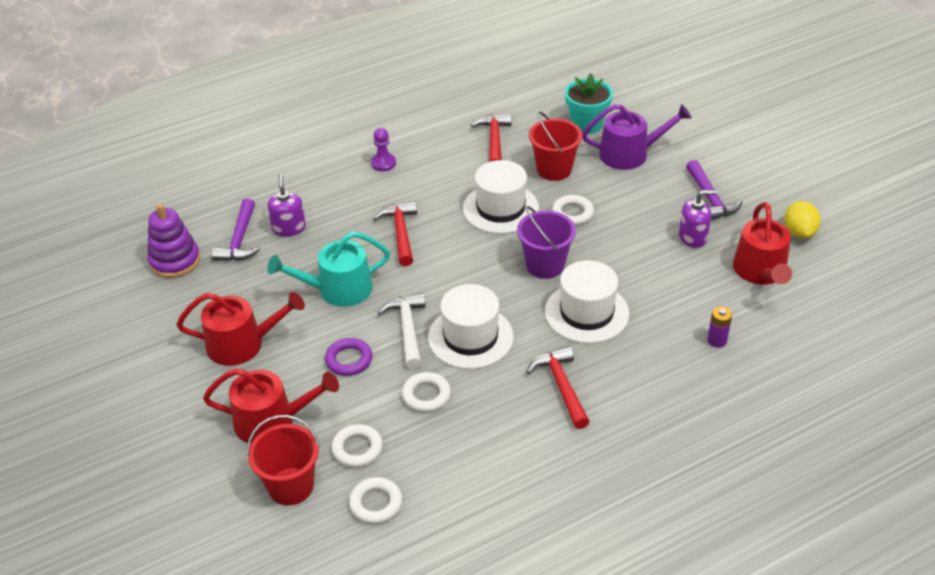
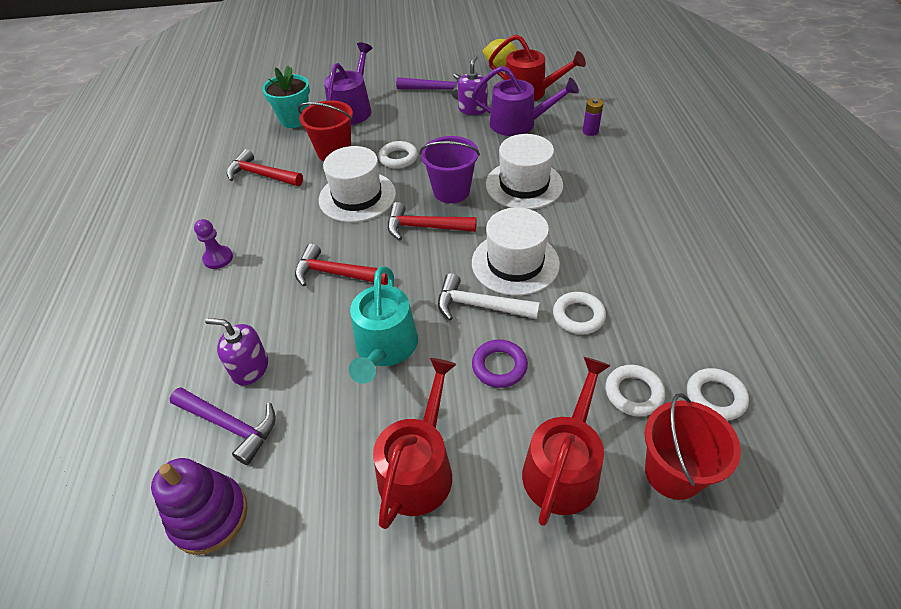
camera: 65 degrees left, 5 degrees up
red hammer [527,346,590,429] -> red hammer moved to [388,202,477,240]
none -> purple watering can [472,66,579,136]

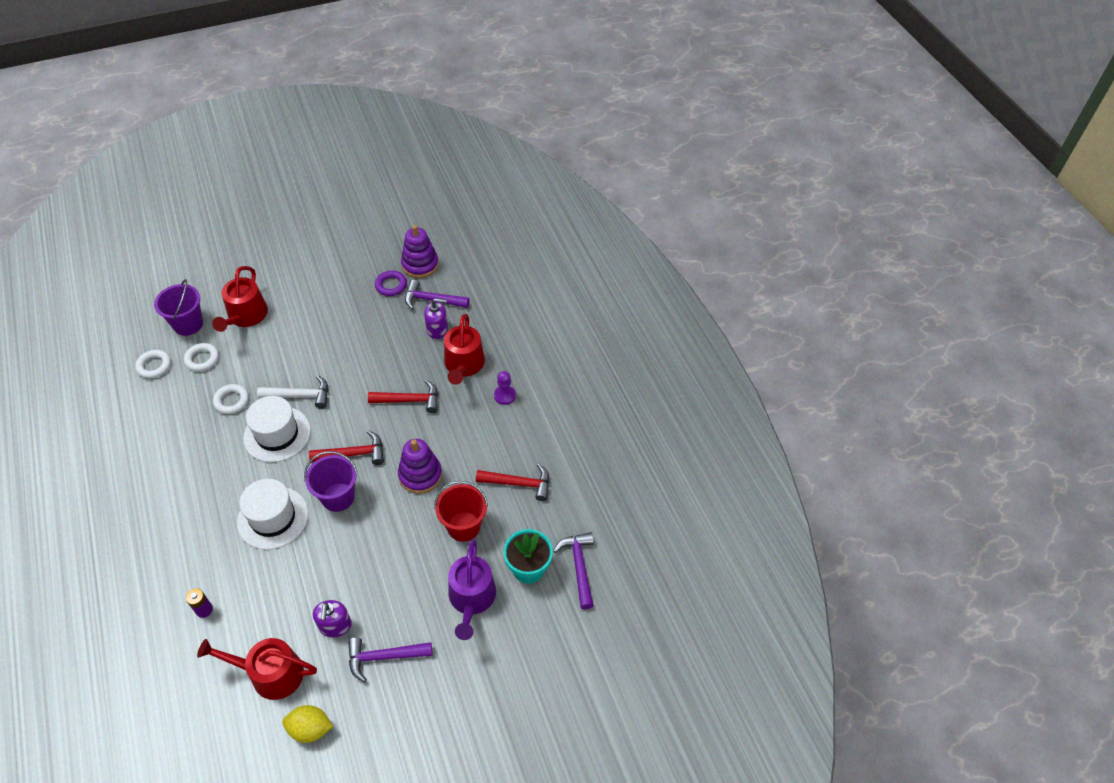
camera: 160 degrees right, 5 degrees up
white hat [319,146,396,222] -> purple stacking toy [398,439,442,494]
turquoise watering can [349,266,418,384] -> none
red watering can [373,358,457,529] -> red watering can moved to [444,314,485,385]
white ring [378,141,418,169] -> none
purple watering can [472,66,579,136] -> none
purple ring [472,340,528,388] -> purple ring moved to [375,271,407,296]
red bucket [645,393,741,500] -> purple bucket [154,279,203,336]
none -> purple hammer [553,532,594,609]

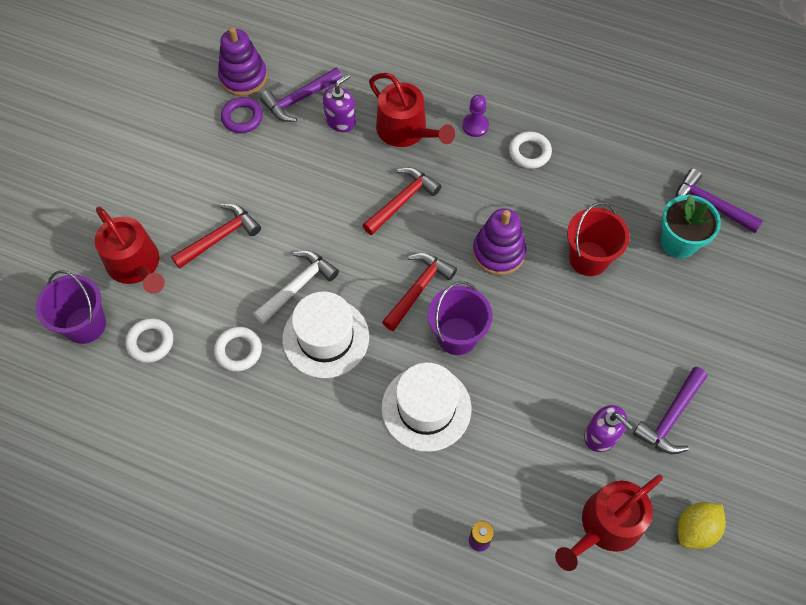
camera: 45 degrees left, 10 degrees up
white ring [135,350,171,378] -> white ring moved to [509,131,552,169]
purple watering can [448,539,496,640] -> none
red hammer [476,463,550,501] -> red hammer moved to [171,204,261,269]

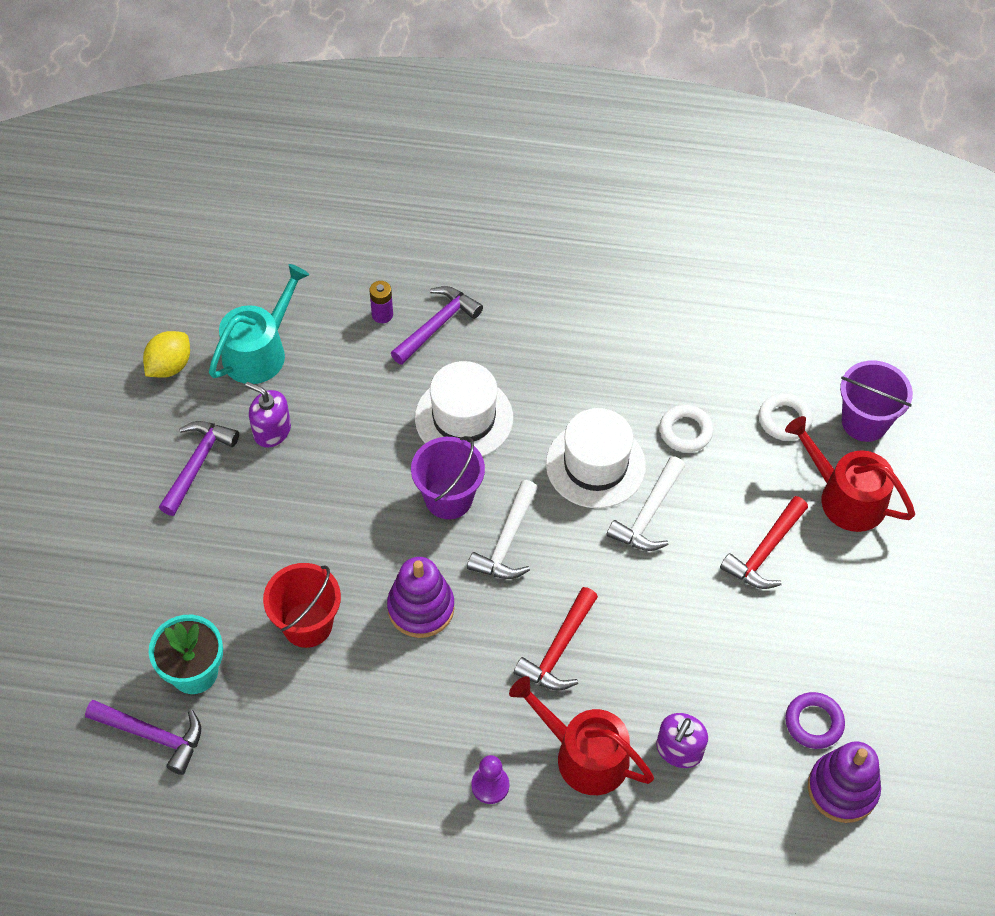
camera: 165 degrees right, 5 degrees down
purple hammer [260,68,342,122] -> purple hammer moved to [391,286,483,365]
red hammer [382,253,457,331] -> white hammer [467,480,538,579]
white ring [509,131,552,169] -> none
red watering can [555,475,663,571] -> turquoise watering can [209,264,309,384]

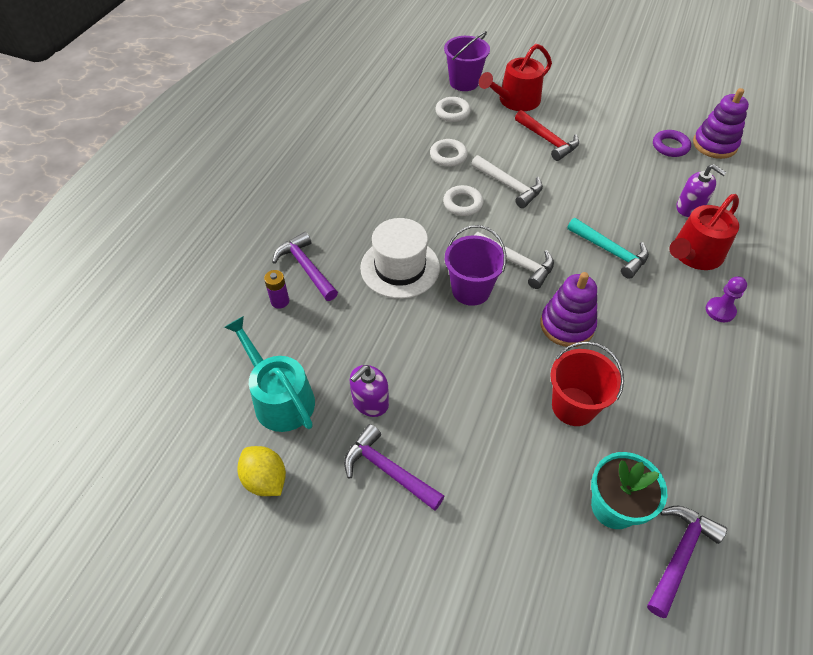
camera: 75 degrees left, 5 degrees down
red hammer [514,587,598,691] -> turquoise hammer [567,218,649,279]
white hat [546,408,646,508] -> white ring [443,185,483,216]

